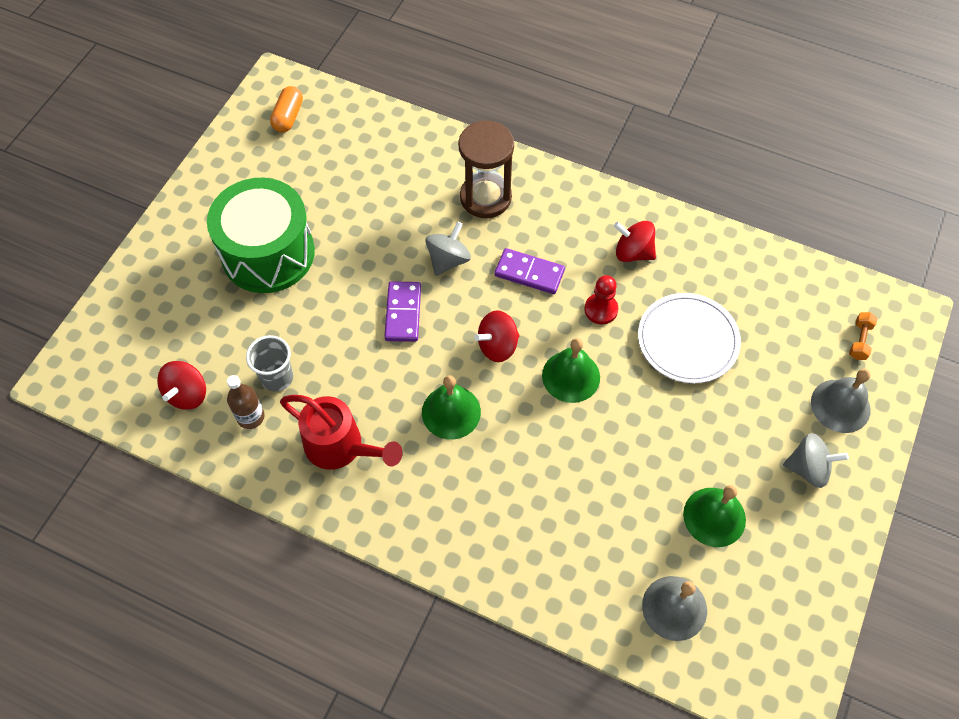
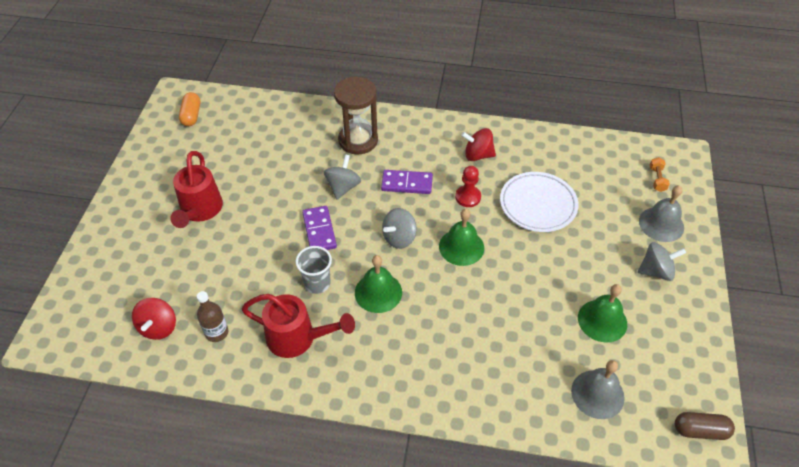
camera: 15 degrees left, 10 degrees down
green drum [207,178,315,293] -> red watering can [170,151,223,228]
grey cup [246,335,293,392] -> grey cup moved to [296,246,332,294]
red spinning top [474,310,520,362] -> grey spinning top [382,208,417,249]
none -> brown capsule [675,412,735,440]

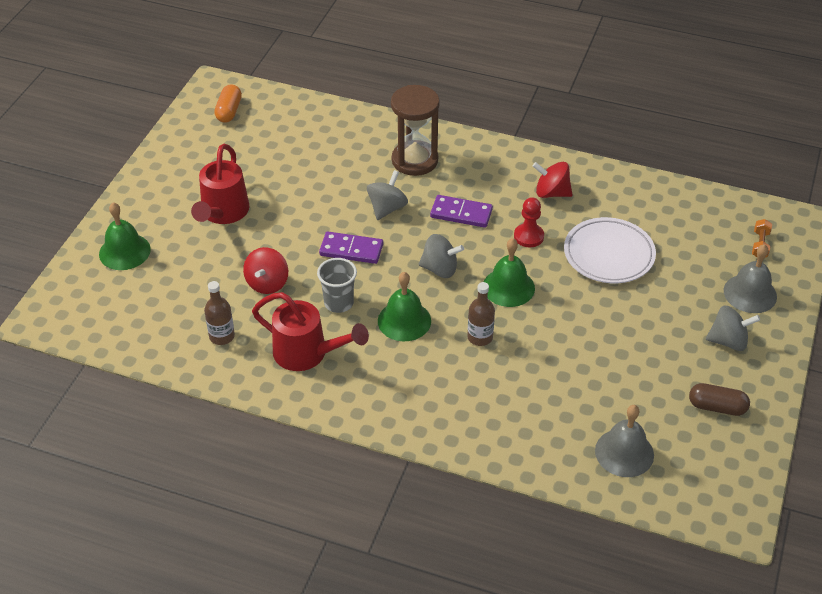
camera: 10 degrees right, 5 degrees down
red spinning top [132,298,176,340] -> red spinning top moved to [243,247,288,294]
purple domino [302,206,337,250] -> purple domino turned 75 degrees counterclockwise [319,232,383,264]
grey spinning top [382,208,417,249] -> grey spinning top turned 135 degrees counterclockwise [419,234,464,278]
green bell [578,284,627,343] -> green bell moved to [99,202,151,270]
brown capsule [675,412,735,440] -> brown capsule moved to [689,383,750,416]
none -> brown bottle [467,282,495,346]

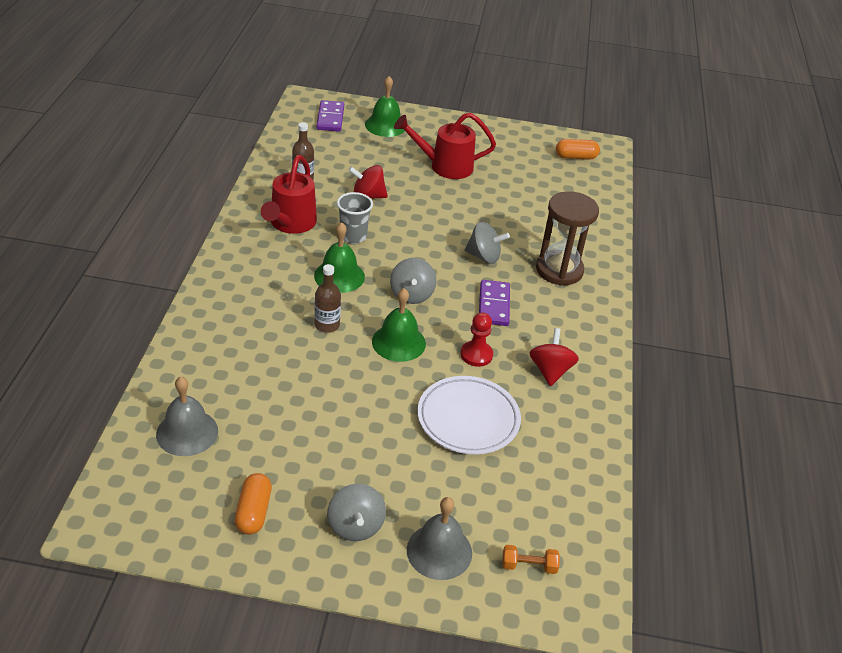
camera: 75 degrees right, 5 degrees down
purple domino [319,232,383,264] -> purple domino moved to [316,100,344,132]
brown capsule [689,383,750,416] -> orange capsule [234,473,272,535]

